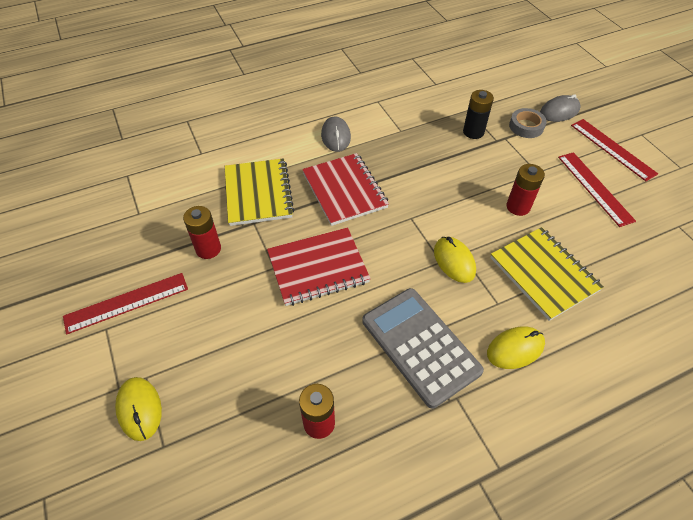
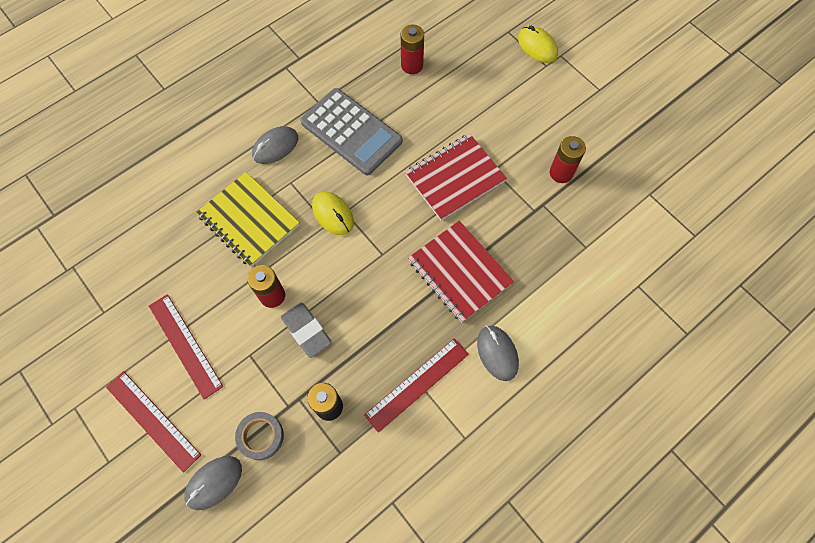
camera: 165 degrees right, 15 degrees up
red ruler [63,273,188,334] -> red ruler moved to [364,338,469,433]
yellow notebook [225,158,294,226] -> none
yellow mouse [487,326,545,369] -> grey mouse [252,126,298,164]
none -> grey eraser [281,303,332,358]

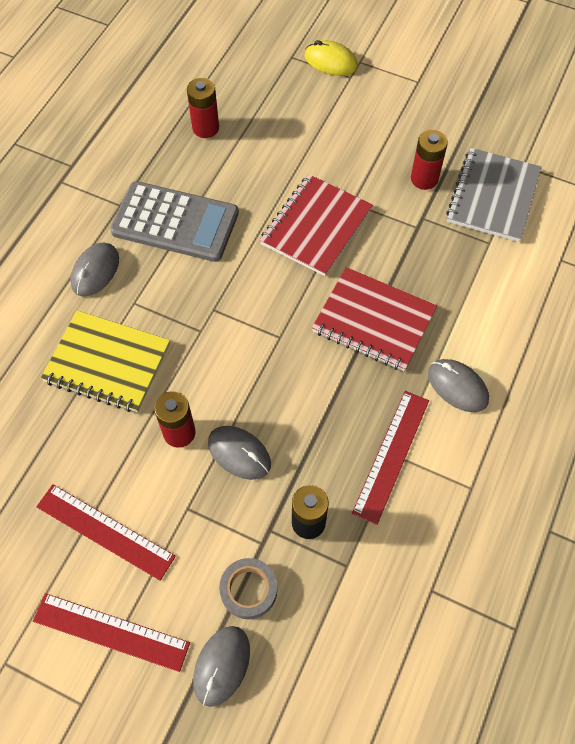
camera: 25 degrees left, 5 degrees down
grey eraser [281,303,332,358] -> grey mouse [208,426,271,480]
yellow mouse [312,192,354,235] -> none
none -> grey notebook [446,148,542,242]

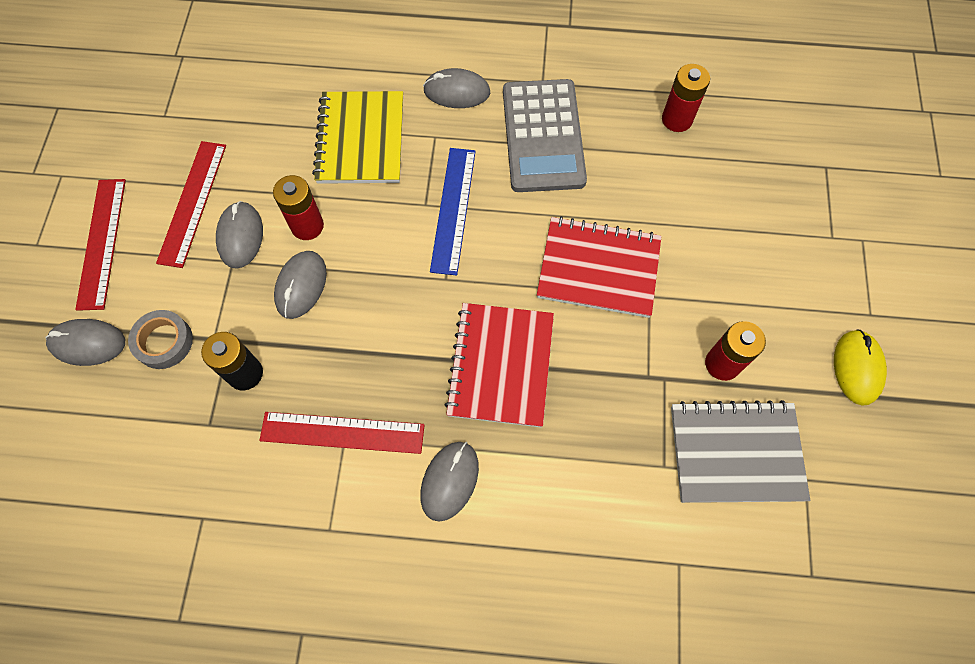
camera: 70 degrees right, 5 degrees up
yellow mouse [305,40,358,76] -> yellow mouse moved to [834,329,887,406]
none -> grey mouse [216,201,263,269]
none -> blue ruler [430,148,476,276]

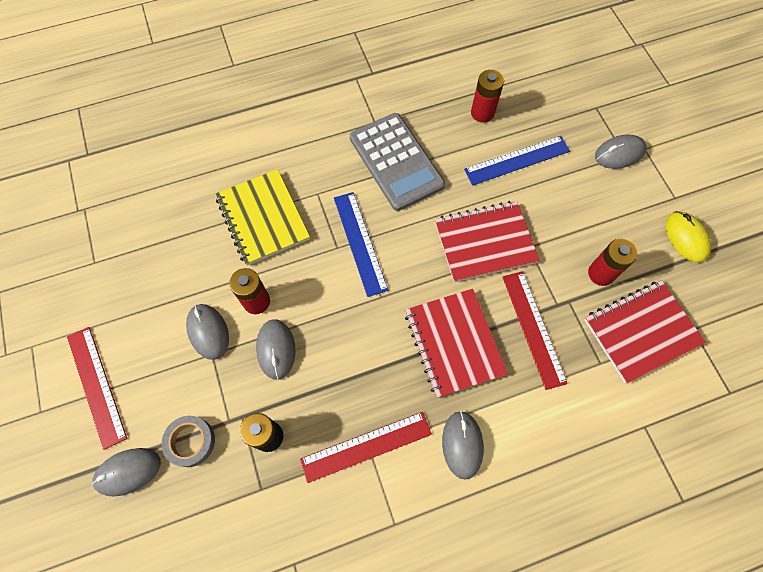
camera: 25 degrees left, 0 degrees up
red ruler [156,141,226,268] -> red ruler moved to [503,271,568,390]
grey mouse [423,68,490,108] -> grey mouse moved to [595,135,647,169]
grey notebook [671,400,810,503] -> red notebook [584,280,706,383]
none -> blue ruler [464,136,570,186]

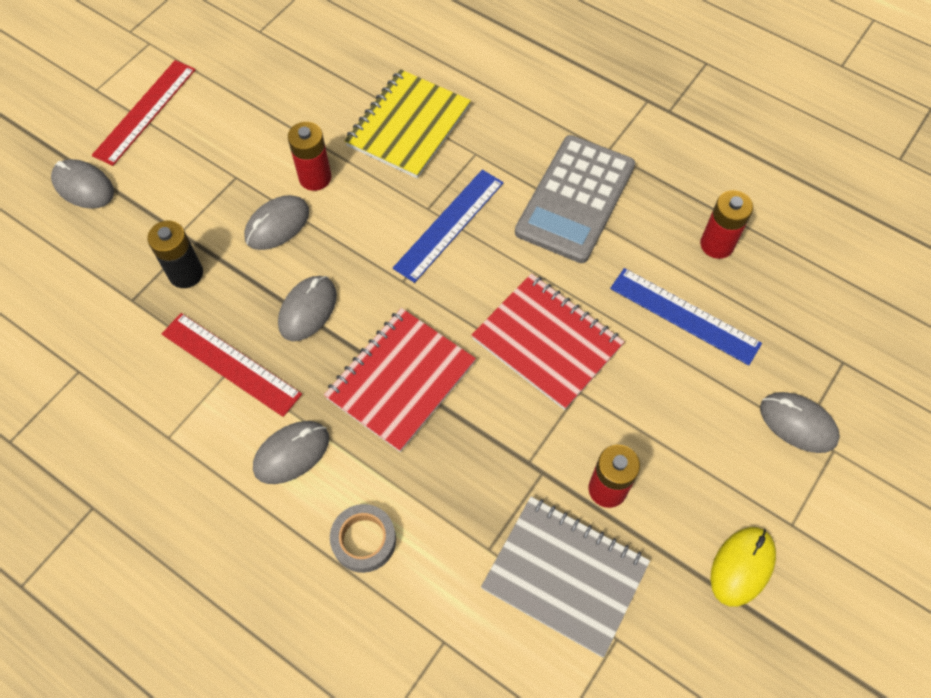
camera: 55 degrees right, 5 degrees down
grey tape [162,416,215,467] -> grey tape moved to [330,504,396,573]
grey mouse [186,304,229,360] -> grey mouse moved to [278,276,337,341]
red ruler [503,271,568,390] -> none
red notebook [584,280,706,383] -> grey notebook [481,497,650,657]

